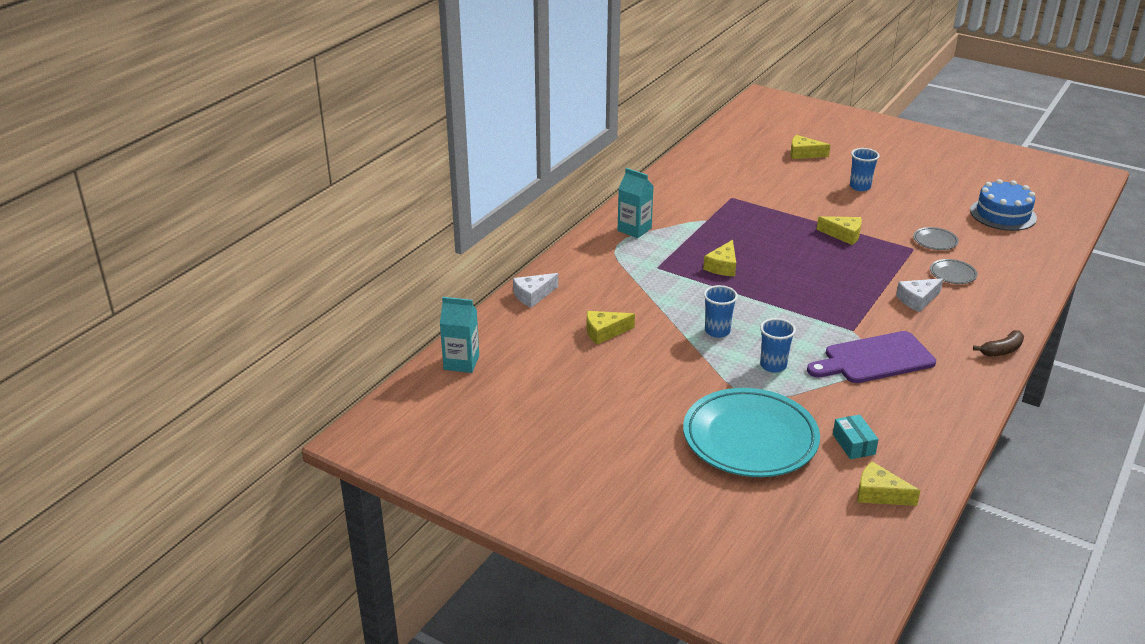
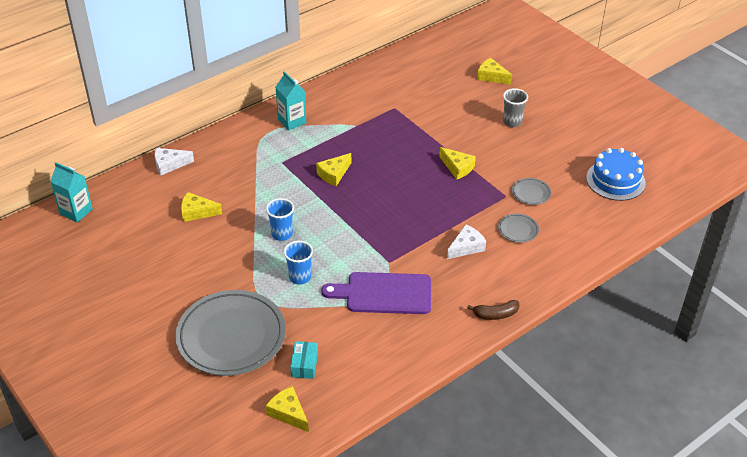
camera: 20 degrees right, 10 degrees up
turquoise plate [683,388,820,477] -> grey plate [175,290,286,376]
blue cup [850,148,880,191] -> grey cup [503,88,528,127]
white cheese [896,278,943,312] -> white cheese turned 150 degrees clockwise [447,224,486,259]

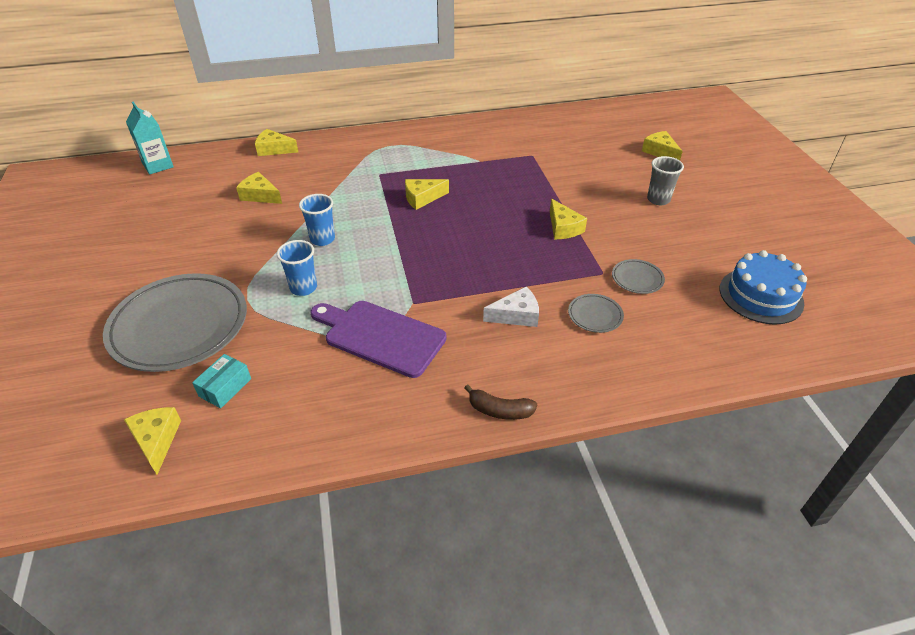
camera: 25 degrees right, 0 degrees up
white cheese [155,148,194,176] -> yellow cheese [255,129,298,156]
turquoise carton [276,71,306,130] -> none

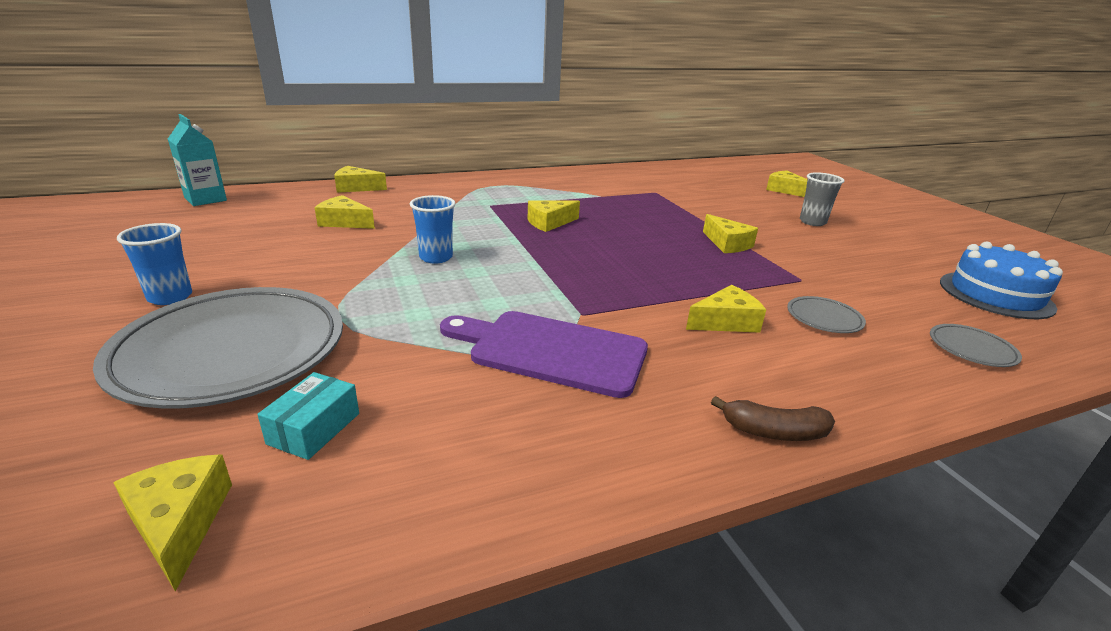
camera: 10 degrees left, 15 degrees down
blue cup [277,240,317,296] -> blue cup moved to [117,223,192,305]
white cheese [483,287,539,327] -> yellow cheese [686,285,766,333]
grey plate [612,259,665,294] -> grey plate moved to [930,324,1022,367]

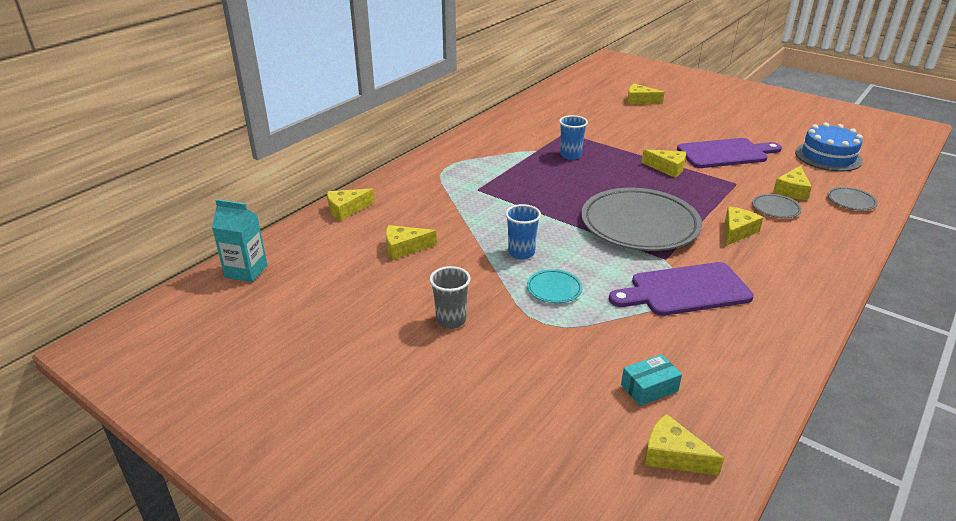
camera: 30 degrees left, 5 degrees up
grey plate [93,287,343,409] -> grey plate moved to [581,188,702,251]
blue cup [117,223,192,305] -> blue cup moved to [559,115,588,160]
turquoise box [257,372,359,460] -> turquoise box turned 75 degrees clockwise [621,354,682,406]
yellow cheese [528,201,580,232] -> yellow cheese moved to [773,166,812,200]
brown banana [711,396,835,441] -> none
grey cup [800,172,844,226] -> grey cup moved to [429,266,471,329]
none -> turquoise plate [527,269,582,303]
none -> purple cutting board [677,138,782,168]

